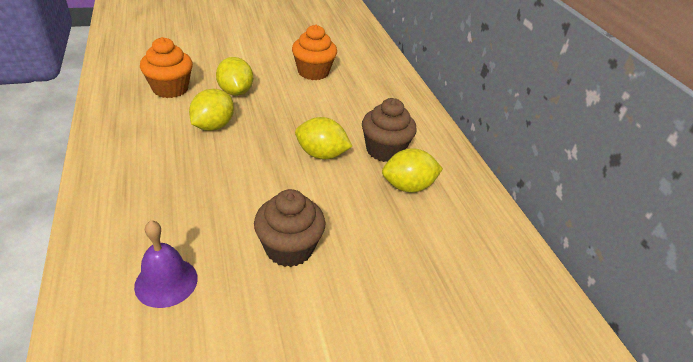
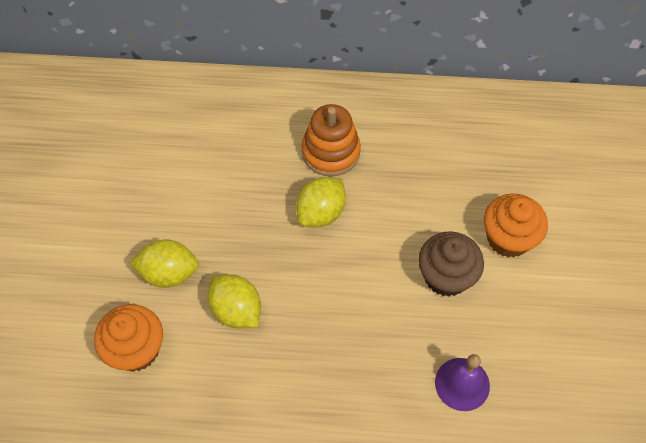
camera: 65 degrees left, 20 degrees up
orange cupcake [292,25,337,80] -> orange cupcake moved to [484,194,548,258]
brown cupcake [362,98,417,162] -> orange stacking toy [302,104,361,177]
yellow lemon [382,148,443,192] -> none

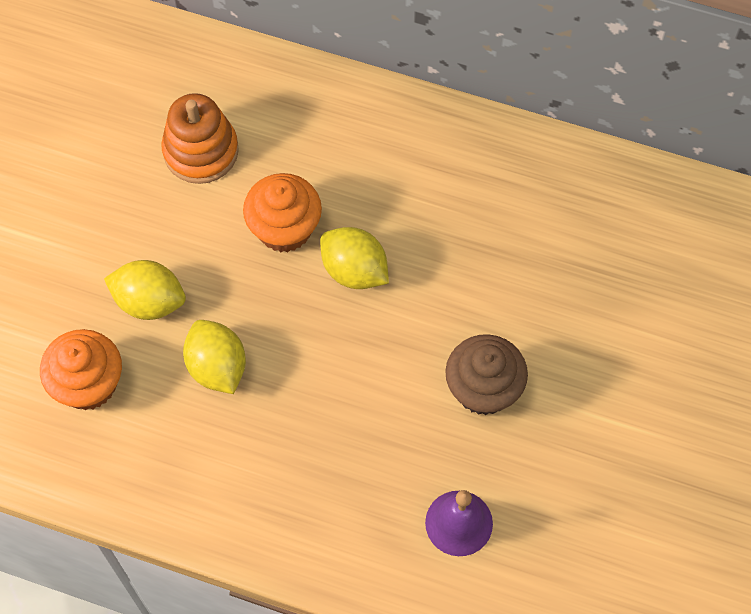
camera: 15 degrees right, 5 degrees up
yellow lemon [296,177,346,227] -> yellow lemon turned 75 degrees clockwise [320,227,389,289]
orange stacking toy [302,104,361,177] -> orange stacking toy moved to [161,93,239,184]
orange cupcake [484,194,548,258] -> orange cupcake moved to [243,173,322,252]

